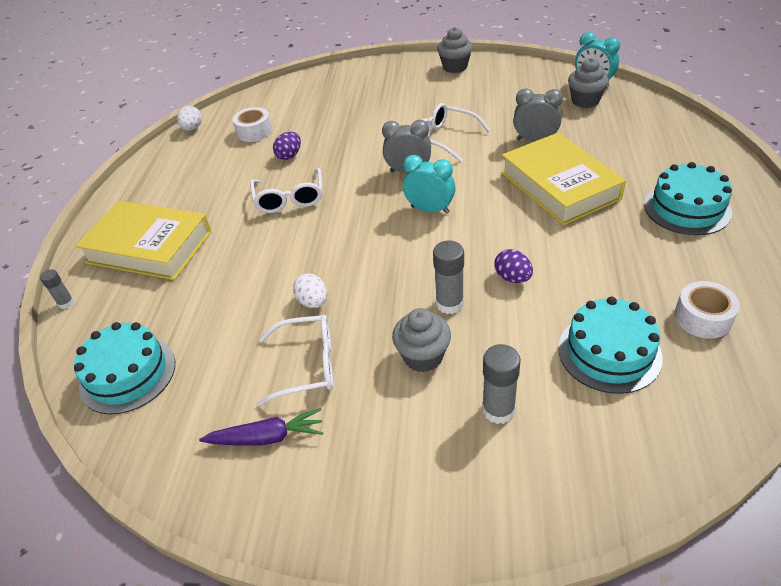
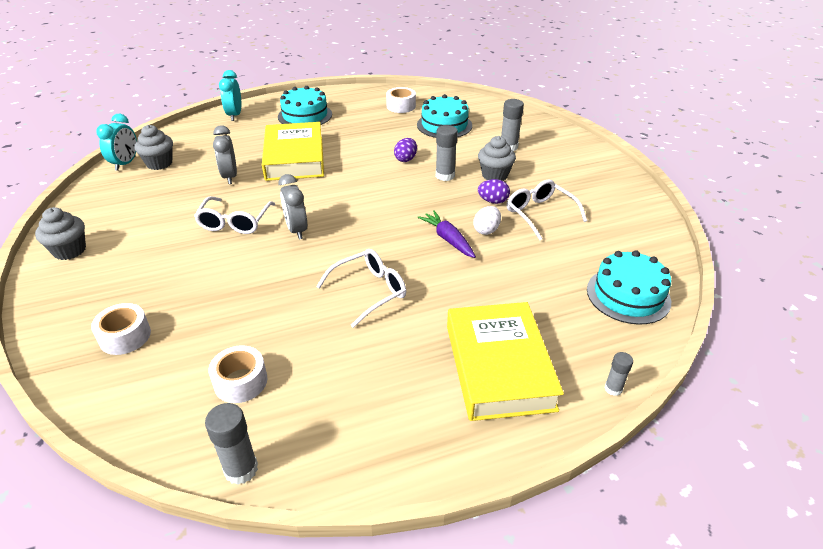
camera: 120 degrees left, 5 degrees down
white egg [177,106,202,131] -> grey glue stick [205,403,258,485]
purple carrot [199,408,323,445] -> purple carrot moved to [417,210,476,258]
purple egg [273,132,301,160] -> purple egg moved to [478,179,510,204]
turquoise clock [403,155,455,214] -> turquoise clock moved to [219,70,241,121]
yellow book [501,133,626,225] -> yellow book turned 45 degrees counterclockwise [262,122,324,181]
none -> white tape [91,303,151,355]

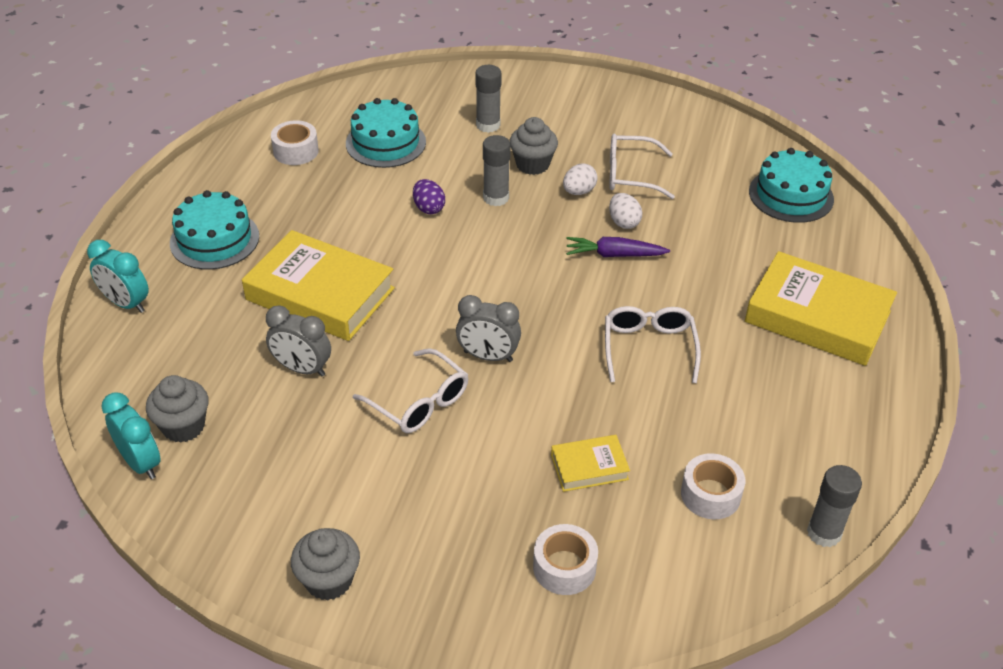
camera: 55 degrees left, 5 degrees up
purple egg [478,179,510,204] -> white egg [563,163,598,195]
grey glue stick [604,352,633,396] -> none
none -> yellow book [551,435,630,492]

